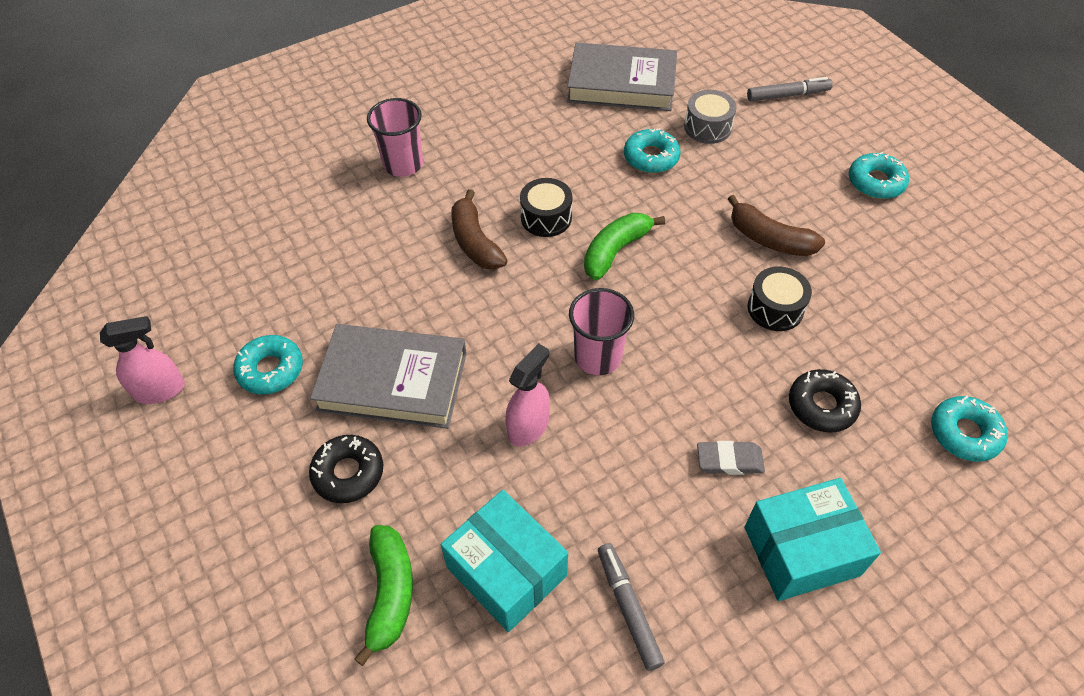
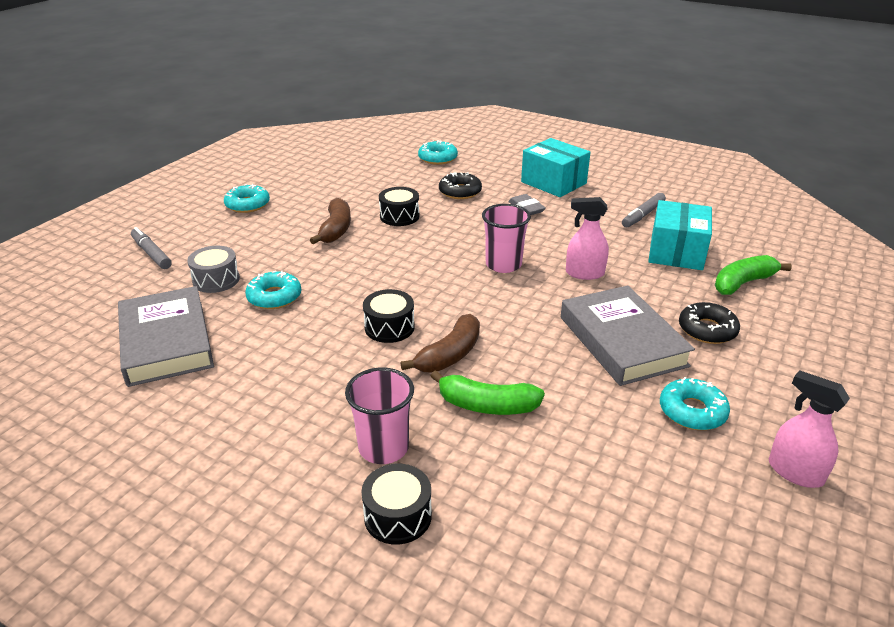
camera: 120 degrees left, 20 degrees down
green banana [584,213,665,280] -> green banana moved to [431,370,545,415]
none -> black drum [361,464,432,545]

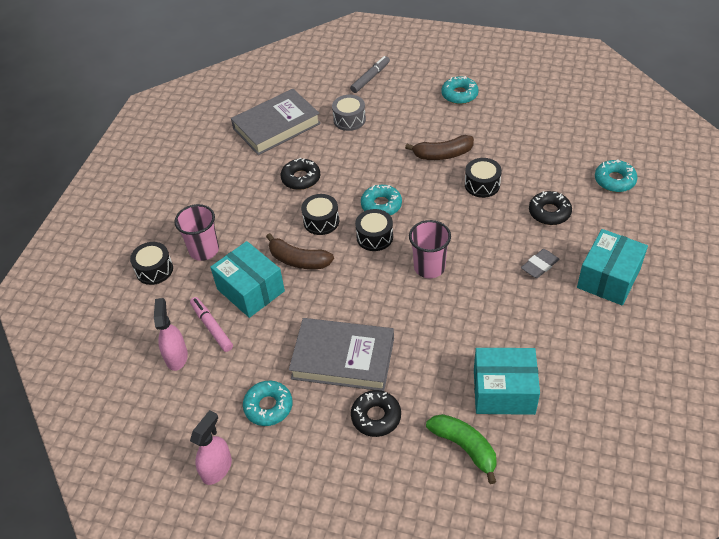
camera: 80 degrees right, 15 degrees up
turquoise donut [245,271,301,309] -> turquoise donut moved to [361,185,402,216]
green banana [431,370,545,415] -> turquoise box [210,241,285,318]
grey book [561,285,695,386] -> grey book turned 45 degrees clockwise [289,318,394,391]
pink spray bottle [566,197,609,280] -> pink spray bottle moved to [154,298,188,371]
grey marker [622,193,666,227] -> none
none -> pink marker [190,297,233,352]
none -> black donut [281,158,320,190]
none -> black drum [355,209,393,251]

